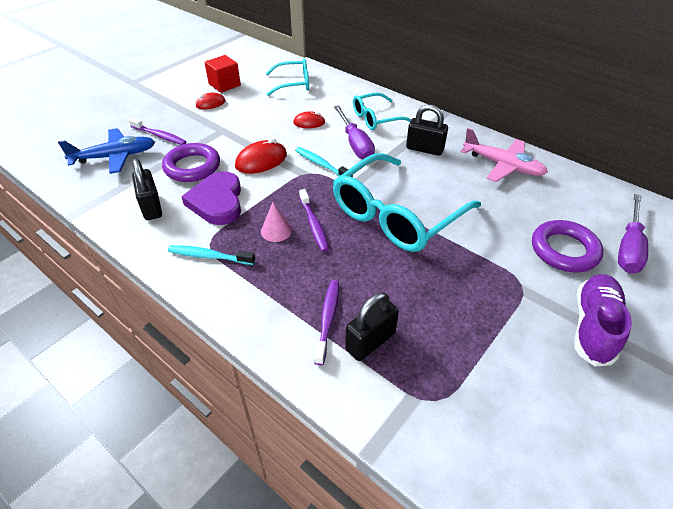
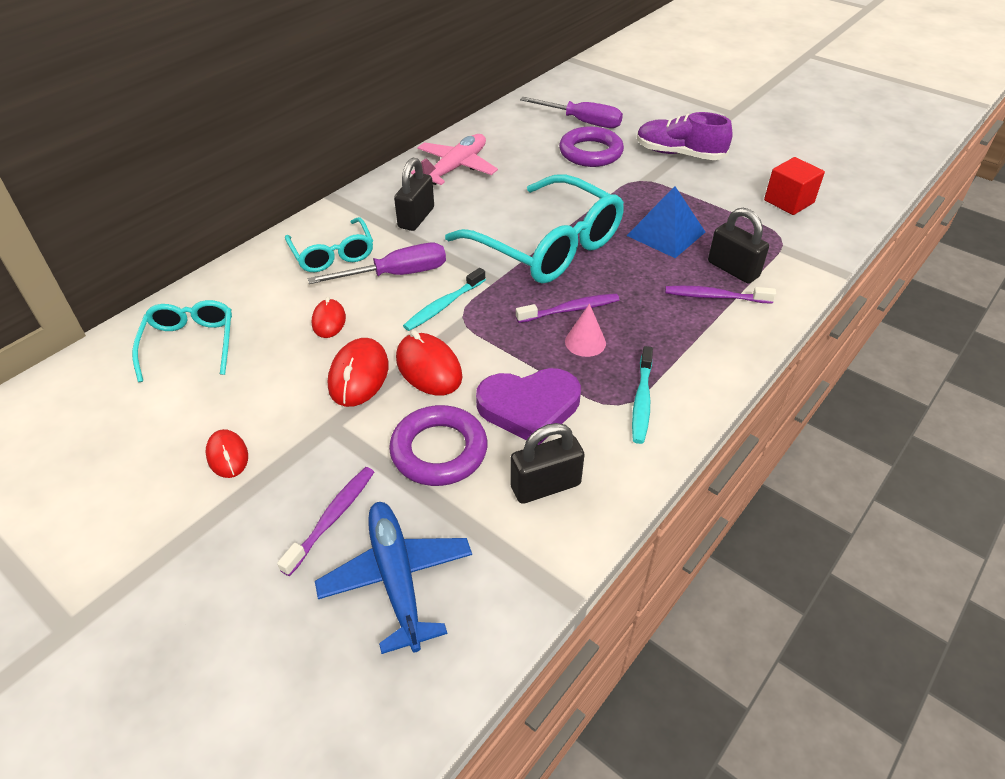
camera: 90 degrees left, 0 degrees up
red cube [204,55,241,93] -> red cube moved to [764,157,825,215]
none -> red mouse [328,338,389,407]
none -> blue pyramid [627,186,705,258]

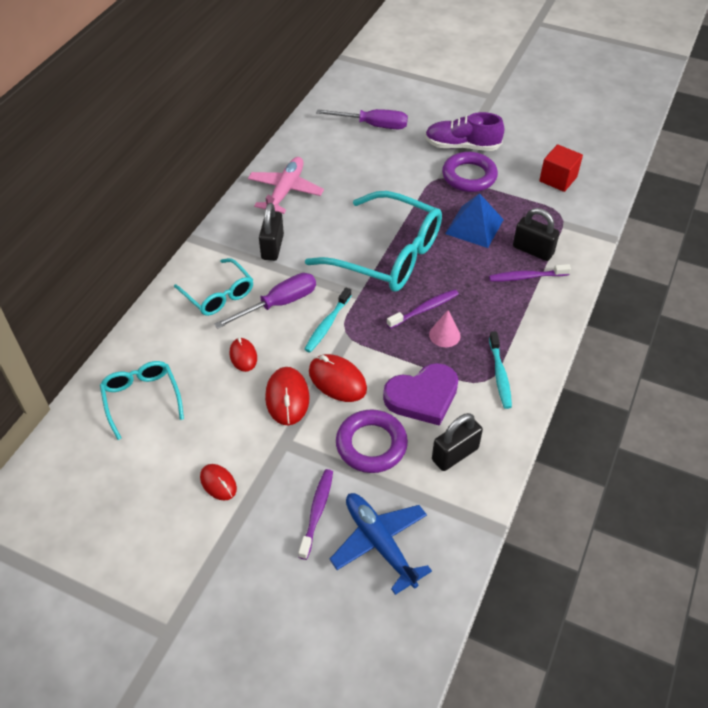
camera: 15 degrees left, 5 degrees up
purple ring [559,126,624,167] -> purple ring moved to [442,152,498,192]

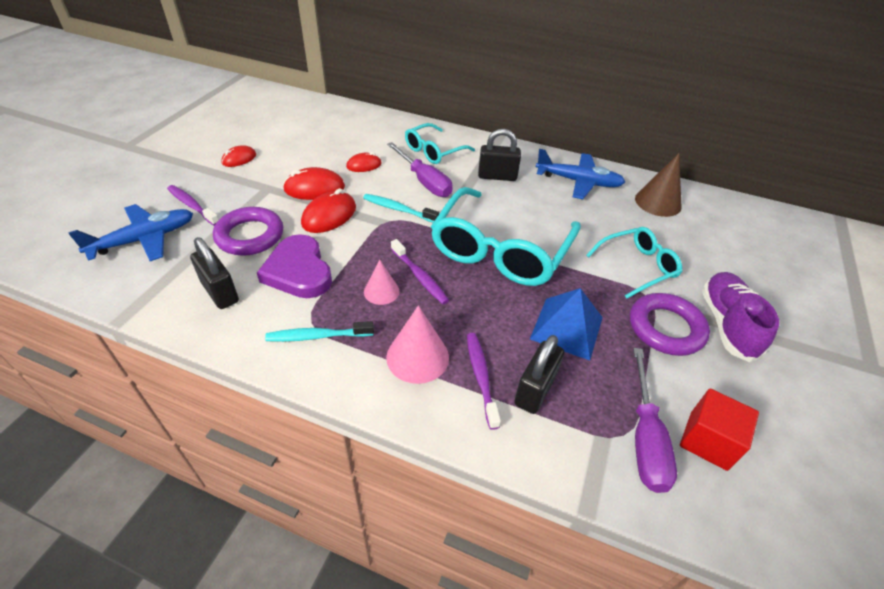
camera: 85 degrees right, 5 degrees down
turquoise glasses [100,361,184,440] -> turquoise glasses moved to [586,227,682,299]
pink plane [248,157,324,214] -> blue plane [536,149,625,199]
purple toothbrush [298,469,333,560] -> purple toothbrush turned 150 degrees counterclockwise [167,185,219,226]
purple screwdriver [316,109,408,129] -> purple screwdriver moved to [633,348,677,493]
none -> pink cone [386,305,449,384]
none -> brown cone [635,153,682,217]

